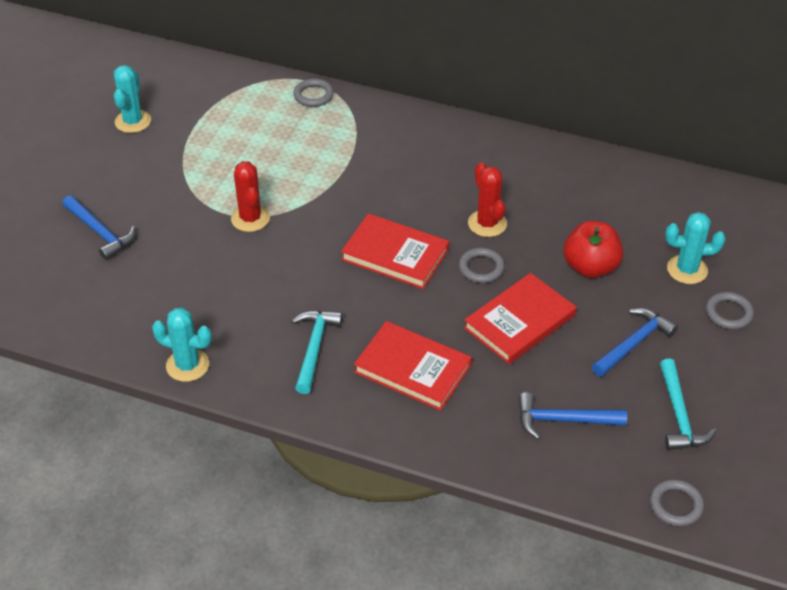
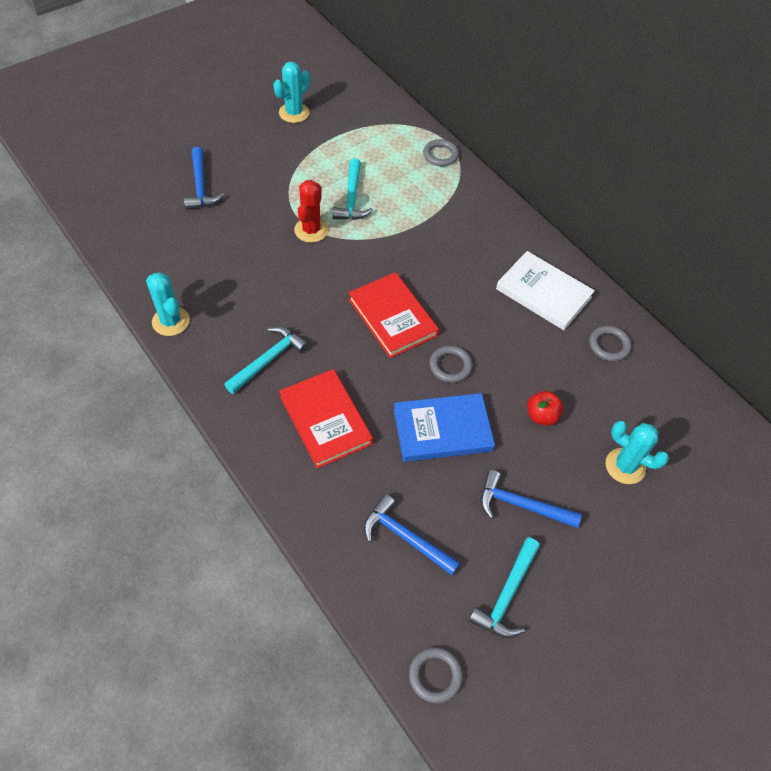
camera: 30 degrees right, 10 degrees up
red book [464,273,576,364] -> blue book [394,393,495,462]
red cactus [468,162,507,237] -> none
red apple [563,221,623,278] -> red apple [527,391,564,426], size x0.62
blue hammer [592,308,678,377] -> blue hammer turned 150 degrees counterclockwise [481,470,582,528]
grey ring [706,292,754,329] -> grey ring moved to [589,326,631,361]
none -> turquoise hammer [333,158,373,220]
none -> white book [496,251,595,330]

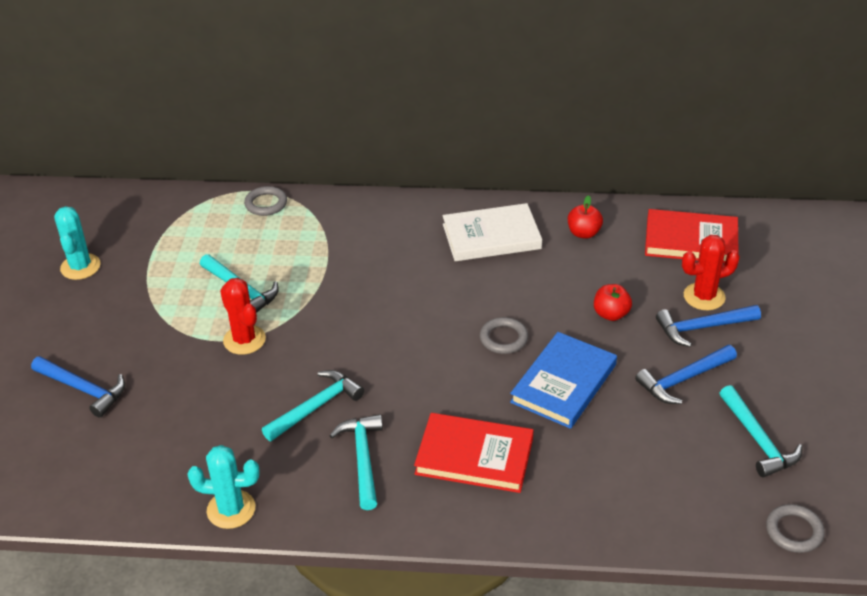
camera: 45 degrees left, 15 degrees down
red book [349,272,439,358] -> red book moved to [645,209,739,263]
blue hammer [364,494,460,575] -> blue hammer moved to [656,305,761,347]
grey ring [589,326,631,361] -> red apple [568,195,603,239]
turquoise cactus [606,421,669,484] -> red cactus [682,235,740,310]
none -> turquoise hammer [262,370,364,441]

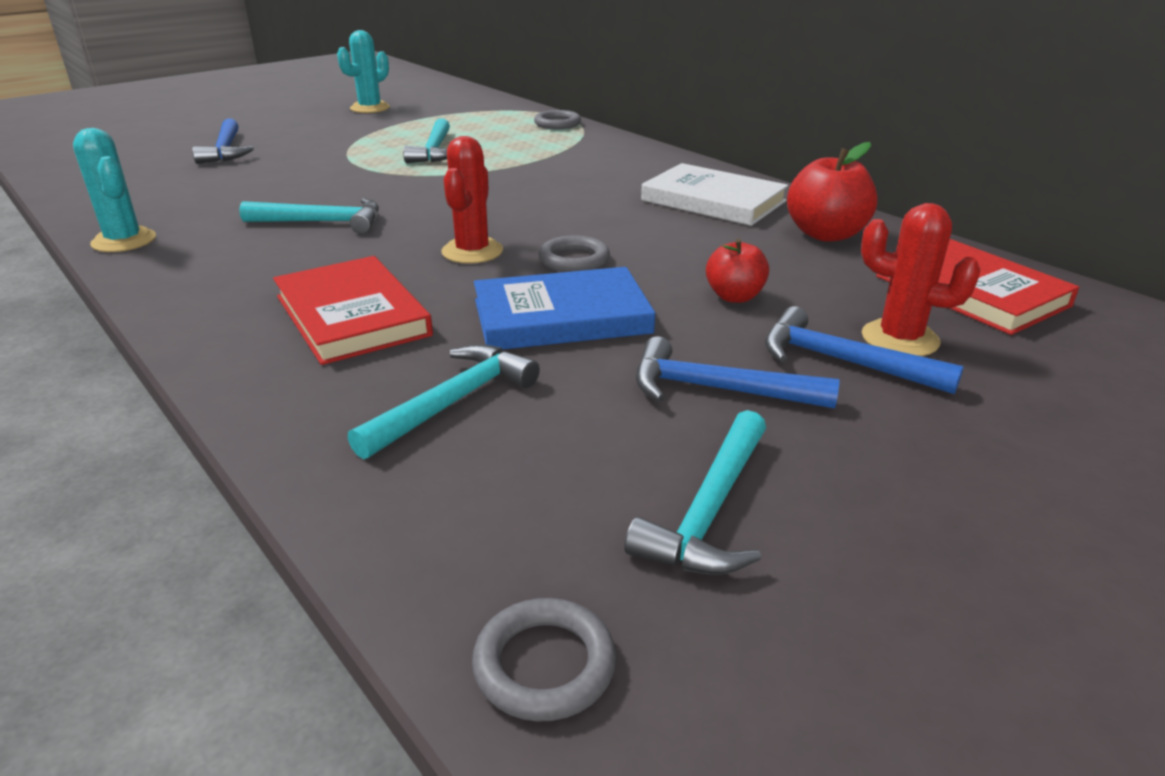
camera: 45 degrees right, 10 degrees down
red cactus [220,278,266,355] -> red cactus moved to [441,136,503,264]
turquoise hammer [329,414,383,510] -> turquoise hammer moved to [348,344,540,459]
red apple [568,195,603,239] -> red apple [787,142,878,242], size x1.60

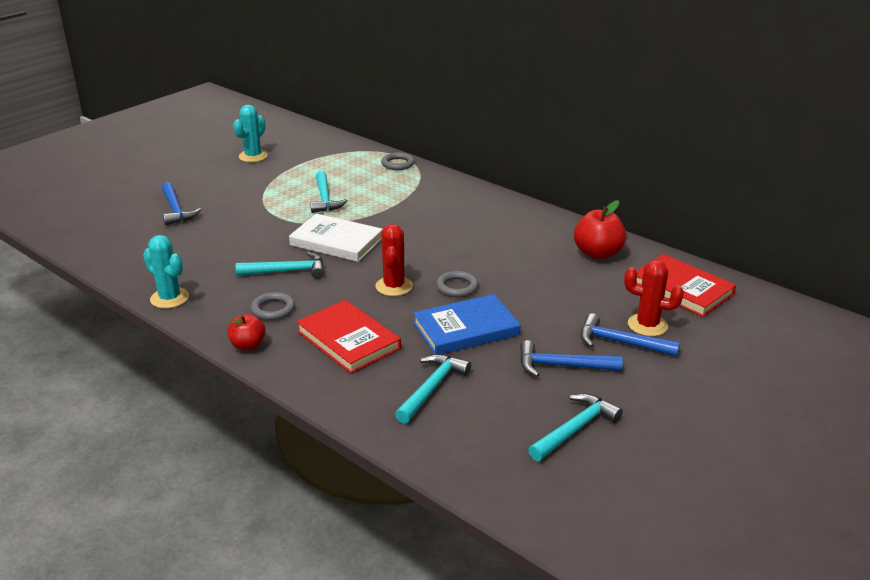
camera: 10 degrees left, 0 degrees up
grey ring [472,598,616,722] -> grey ring moved to [251,292,295,320]
turquoise hammer [624,410,766,575] -> turquoise hammer turned 150 degrees counterclockwise [528,394,623,461]
white book [641,163,788,226] -> white book moved to [289,213,383,262]
red apple [706,239,769,303] -> red apple moved to [228,314,265,350]

